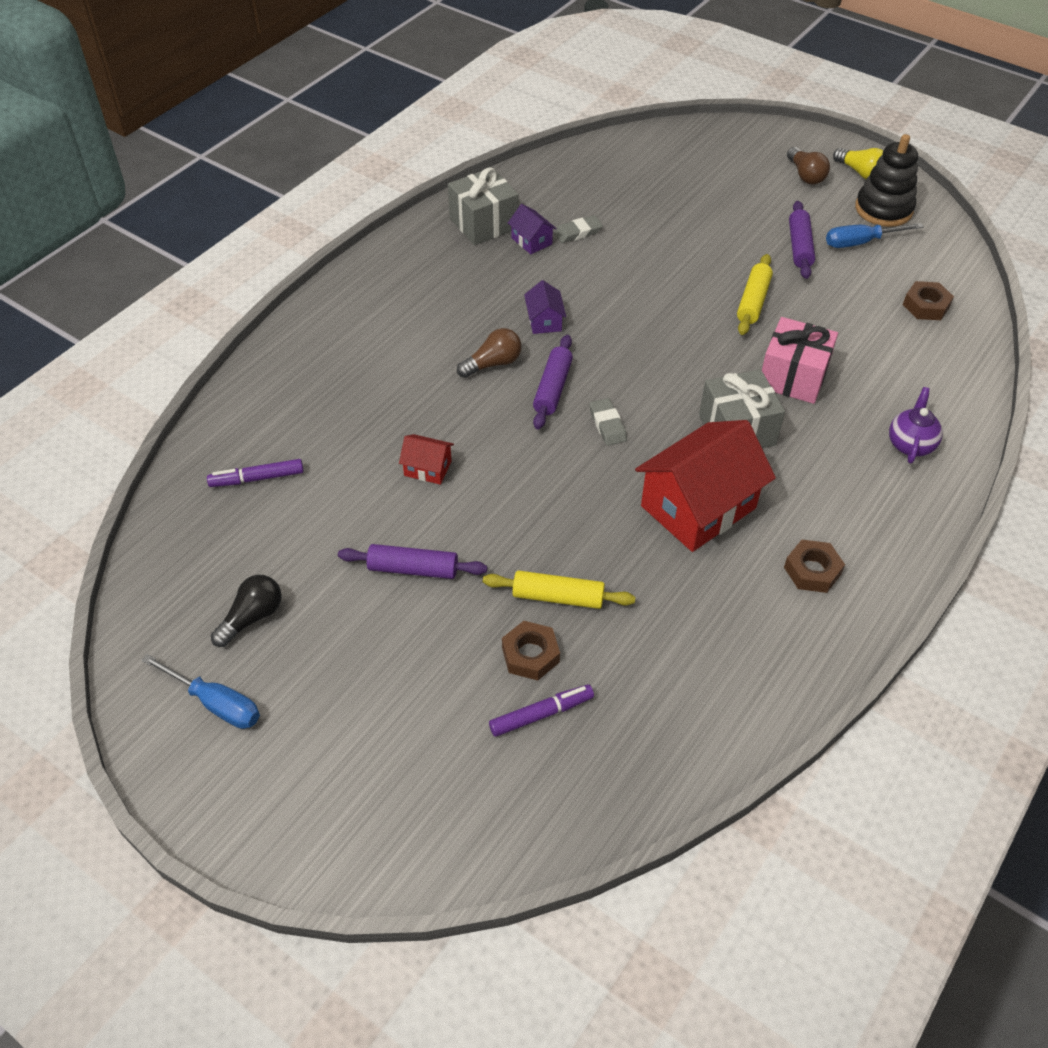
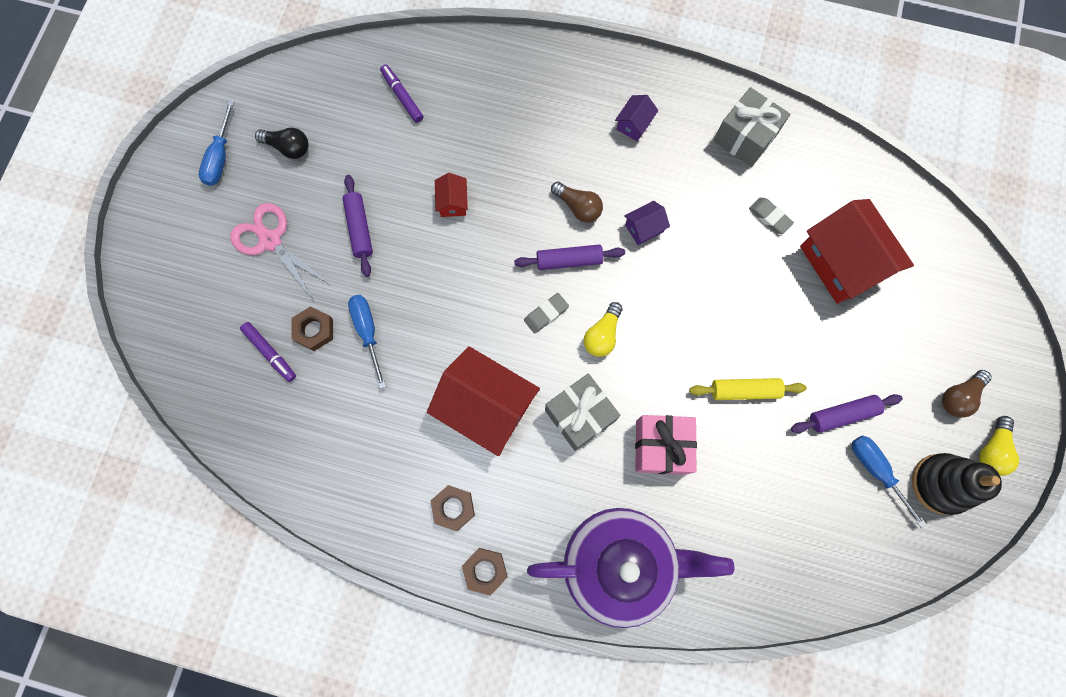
camera: 70 degrees right, 25 degrees up
yellow rolling pin [483,571,635,609] -> blue screwdriver [348,295,386,389]
purple house [508,204,557,254] -> purple house moved to [615,95,659,141]
purple teapot [889,387,943,463] -> purple teapot [527,508,735,628], size x2.42
brown nut [903,281,954,320] -> brown nut moved to [462,548,508,596]
none -> pink scissors [230,203,329,299]
none -> yellow light bulb [584,302,623,357]
none -> red house [800,199,914,304]

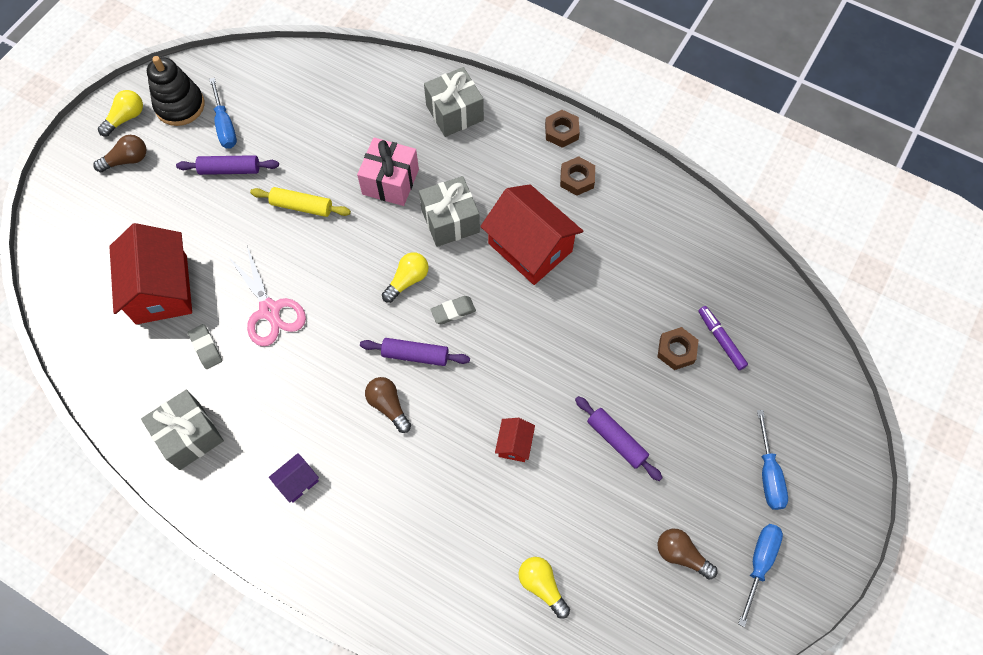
camera: 165 degrees left, 10 degrees down
pink scissors [230,203,329,299] -> pink scissors moved to [229,246,306,346]
black light bulb [255,128,309,159] -> brown light bulb [657,529,717,580]
purple rolling pin [342,175,373,277] -> purple rolling pin turned 45 degrees counterclockwise [575,396,663,481]
blue screwdriver [348,295,386,389] -> blue screwdriver moved to [757,410,788,510]
purple marker [380,64,424,123] -> yellow light bulb [519,557,570,618]
purple teapot [527,508,735,628] -> grey gift [424,67,484,137]
purple house [624,201,670,245] -> none

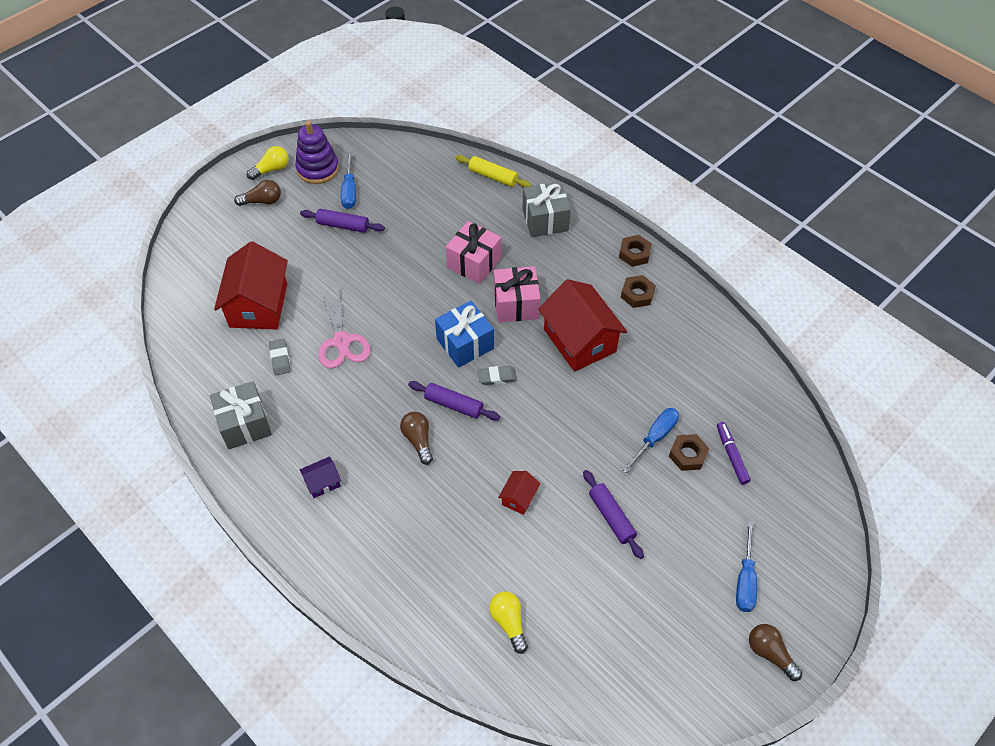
camera: 15 degrees right, 10 degrees down
black stacking toy [147,56,205,126] -> purple stacking toy [295,121,339,184]
yellow rolling pin [250,187,351,217] -> yellow rolling pin moved to [456,155,531,188]
yellow light bulb [382,252,429,303] -> blue gift [435,301,494,368]
grey gift [419,176,480,247] -> pink gift [494,266,540,322]
brown light bulb [657,529,717,580] -> brown light bulb moved to [749,624,802,681]
blue screwdriver [738,524,783,627] -> blue screwdriver moved to [622,408,679,473]

